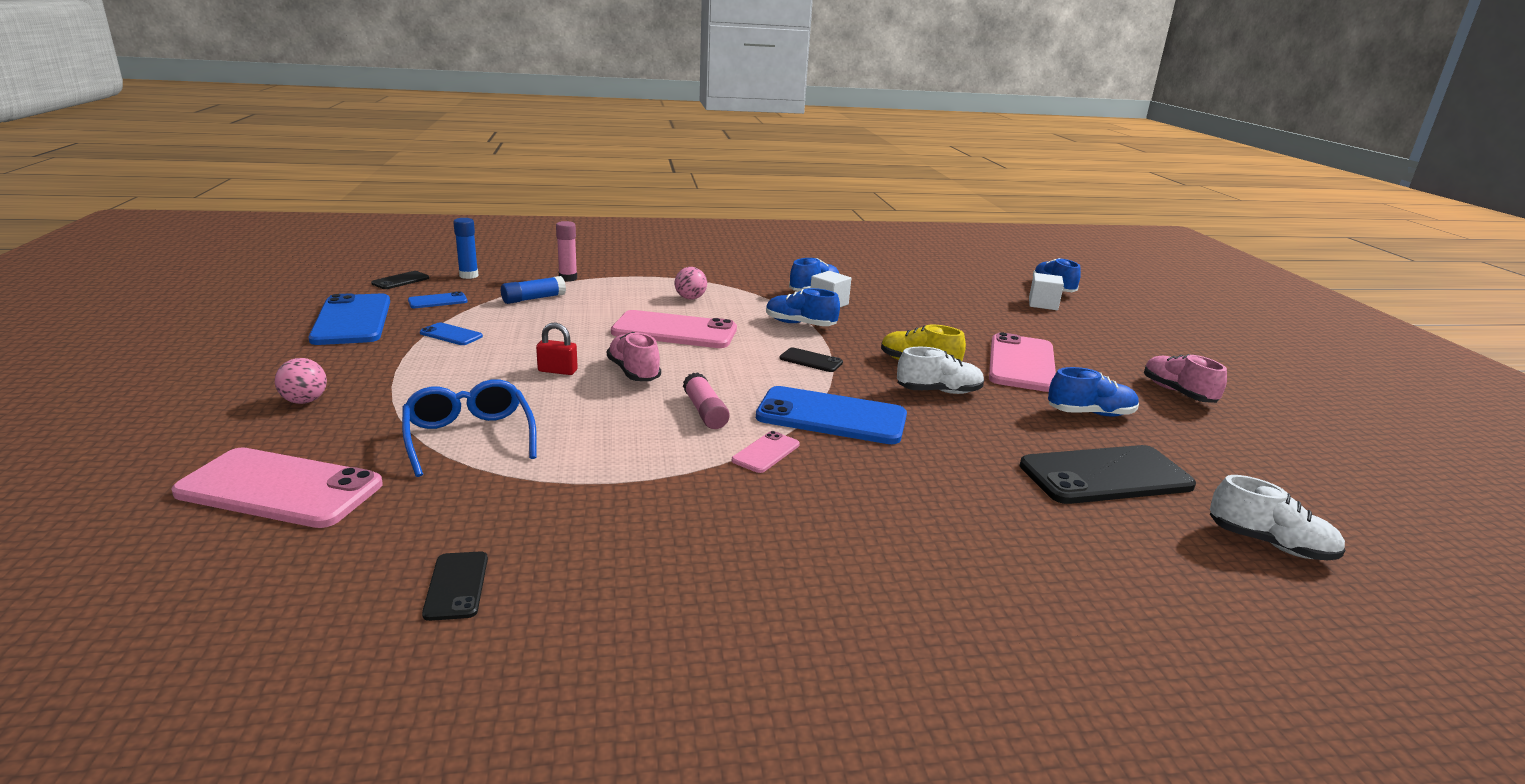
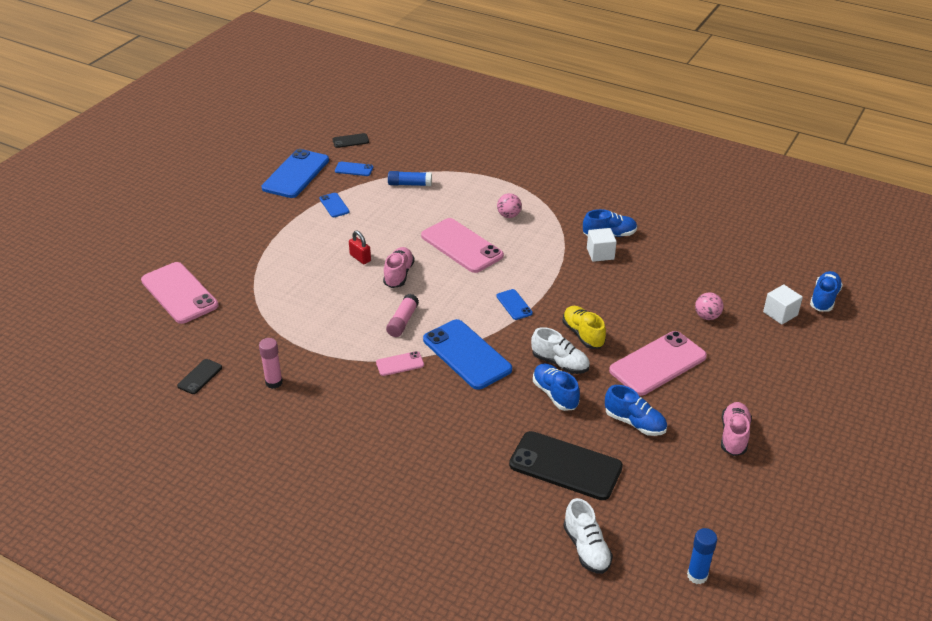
camera: 40 degrees right, 15 degrees up
pink ball [275,358,327,404] -> pink ball moved to [695,292,724,320]
blue glasses [402,379,537,477] -> none
blue glue stick [453,218,478,279] -> blue glue stick moved to [687,528,717,584]
pink glue stick [556,221,577,282] -> pink glue stick moved to [259,338,283,389]
blue shoe [766,288,840,326] -> blue shoe moved to [533,363,580,411]
black phone [780,347,843,372] -> blue phone [496,289,533,320]

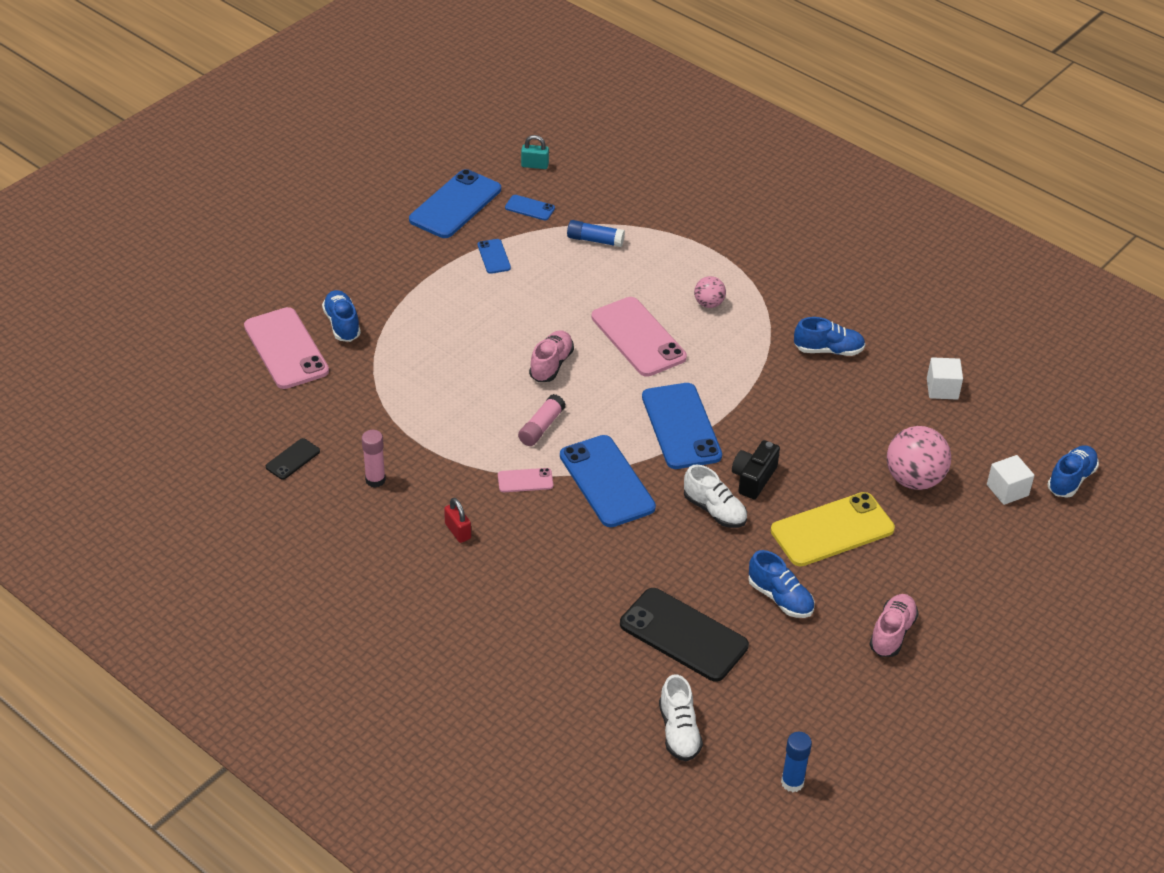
camera: 10 degrees right, 5 degrees up
black phone [332,133,369,148] -> turquoise padlock [521,135,549,169]
red padlock [349,231,371,264] -> red padlock moved to [444,498,471,543]
blue phone [496,289,533,320] -> blue phone [642,383,722,469], size x2.11
blue shoe [533,363,580,411] -> blue shoe moved to [322,290,361,342]
yellow shoe [562,306,606,349] -> black camera [732,440,780,499]
white cube [587,228,617,262] -> white cube moved to [927,357,963,400]
pink phone [609,331,707,396] -> yellow phone [771,492,895,566]
pink ball [695,292,724,320] -> pink ball [887,426,951,490], size x1.84

